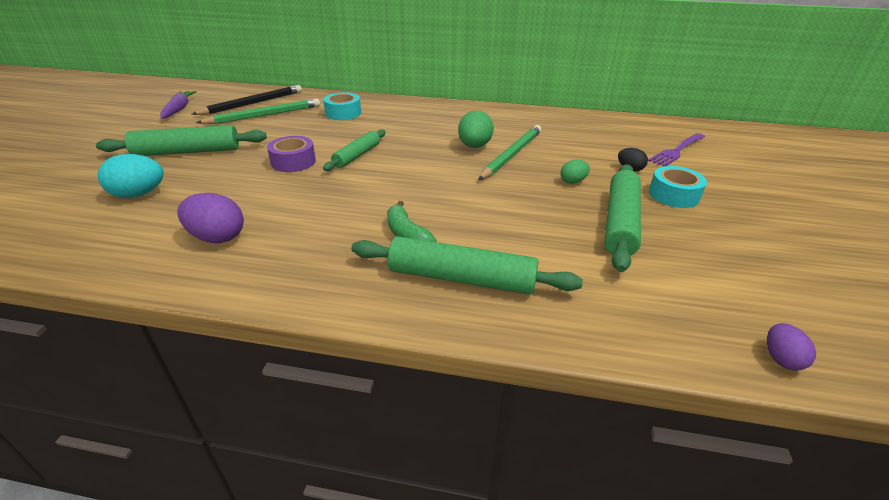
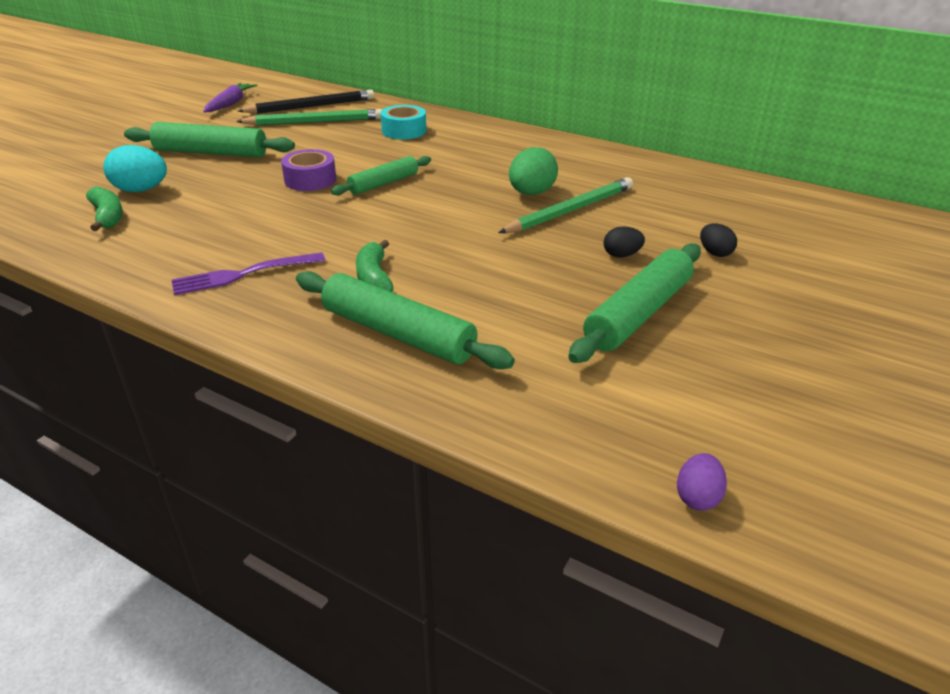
camera: 20 degrees right, 0 degrees up
purple egg [177,193,244,243] -> none
green egg [560,160,590,184] -> black egg [604,226,645,258]
purple fork [648,133,705,166] -> purple fork moved to [172,252,325,295]
turquoise tape [649,166,707,208] -> none
none -> green banana [86,186,123,231]

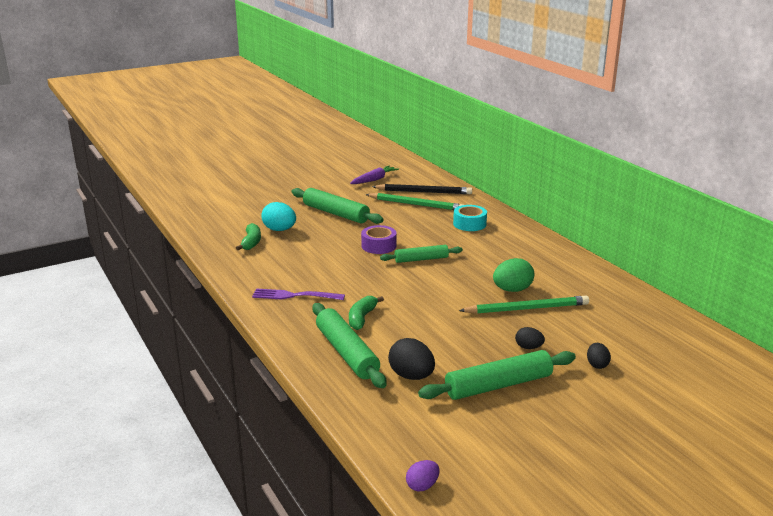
camera: 30 degrees right, 10 degrees down
none -> black egg [388,338,435,380]

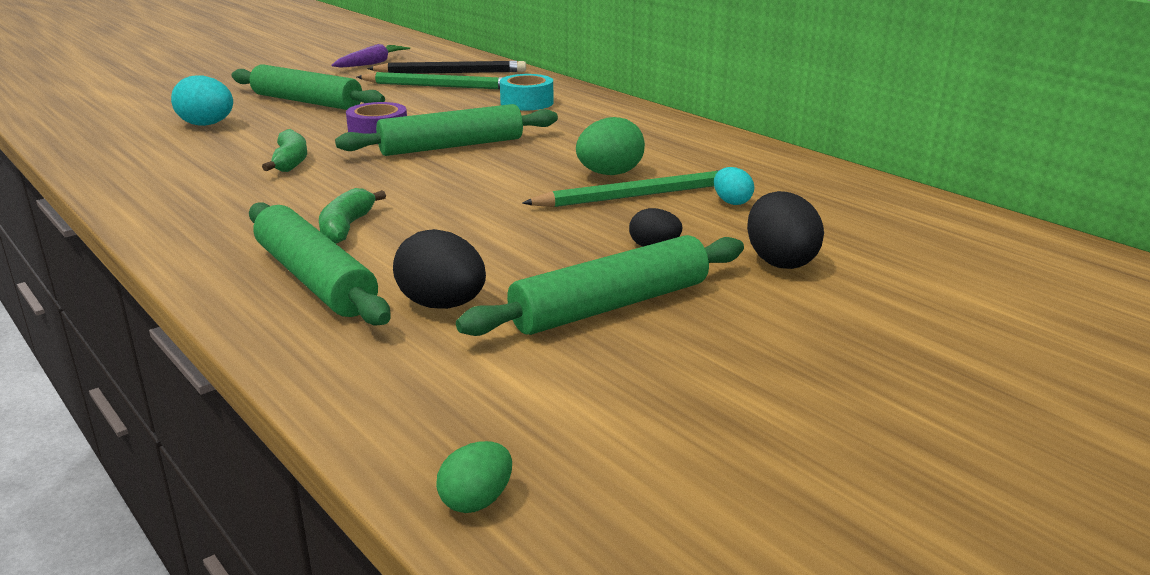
camera: 10 degrees left, 0 degrees up
green banana [236,223,261,250] -> green banana moved to [262,129,307,172]
purple fork [252,289,345,300] -> none
green rolling pin [380,245,463,263] -> green rolling pin [335,104,558,156], size x1.58
purple egg [406,460,440,491] -> green egg [436,441,512,513]
black egg [587,343,611,369] -> black egg [747,191,824,269], size x1.72
none -> turquoise egg [714,167,754,205]

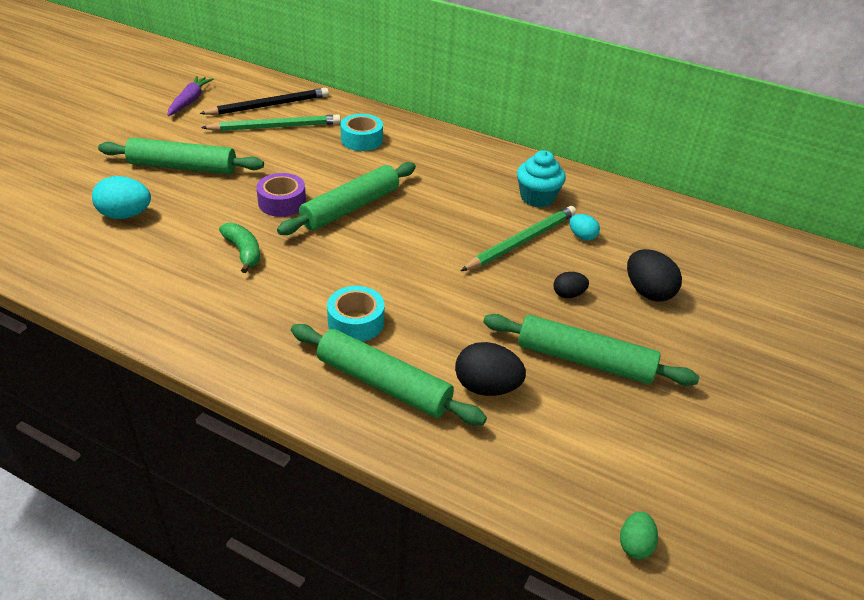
camera: 25 degrees left, 15 degrees up
green banana [319,188,386,244] -> turquoise tape [327,286,384,342]
green rolling pin [456,235,744,336] -> green rolling pin turned 75 degrees clockwise [483,314,699,386]
green egg [576,117,645,175] -> none
none -> turquoise cupcake [517,150,566,207]

